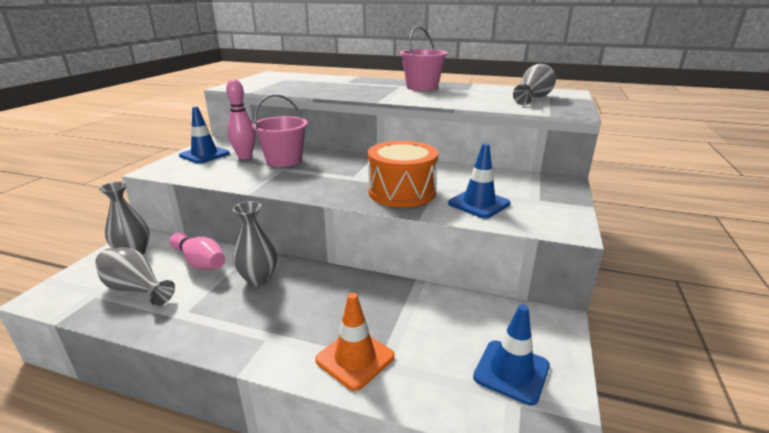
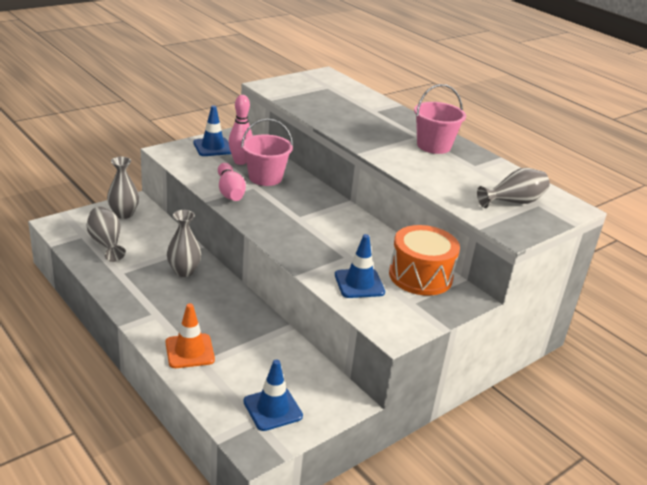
camera: 30 degrees right, 5 degrees up
pink bowling pin [170,232,225,270] -> pink bowling pin moved to [218,163,246,201]
orange drum [368,141,438,207] -> orange drum moved to [389,225,460,296]

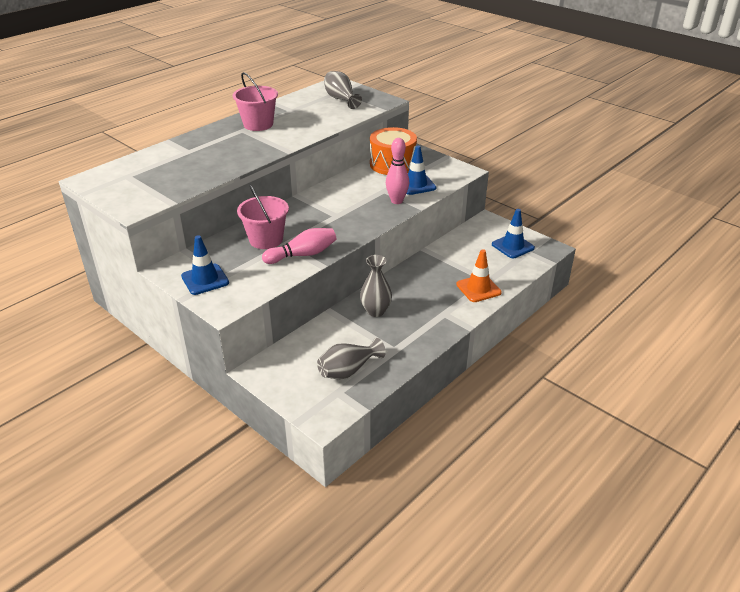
camera: 95 degrees left, 5 degrees up
grey vase [107,157,139,219] -> none
pink bowling pin [229,95,253,165] -> pink bowling pin moved to [386,138,409,204]

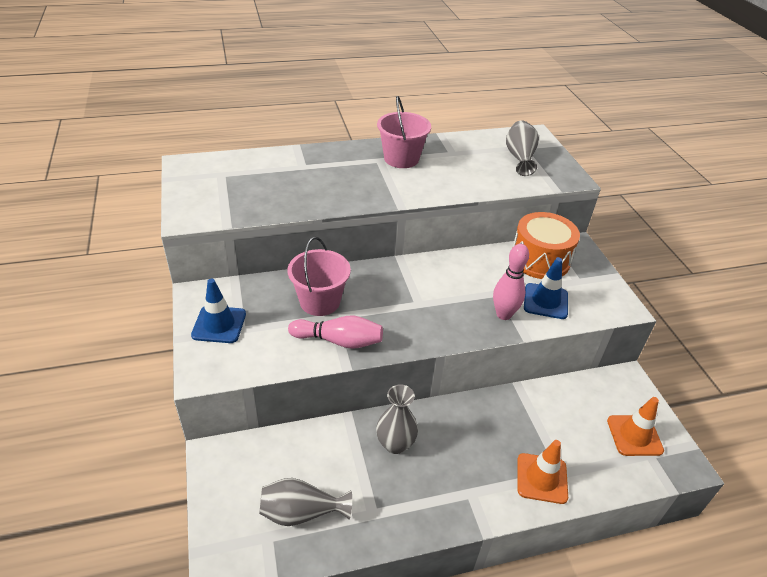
camera: 30 degrees right, 5 degrees up
blue traffic cone [492,209,535,258] -> orange traffic cone [607,397,664,456]

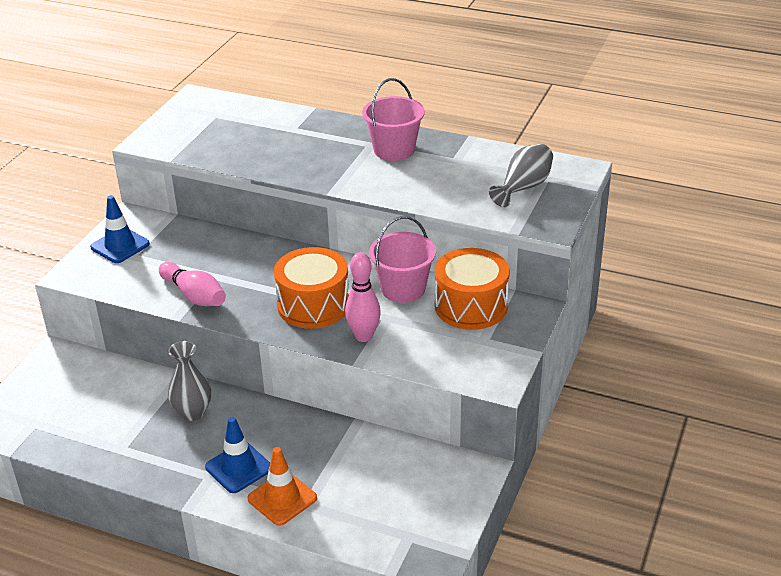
camera: 40 degrees right, 5 degrees down
grey vase [259,478,352,526] -> none
pink bucket [288,237,351,316] -> pink bucket moved to [369,216,436,303]
blue traffic cone [524,257,568,319] -> blue traffic cone moved to [205,417,270,493]
orange traffic cone [607,397,664,456] -> none
none -> orange drum [274,247,349,329]

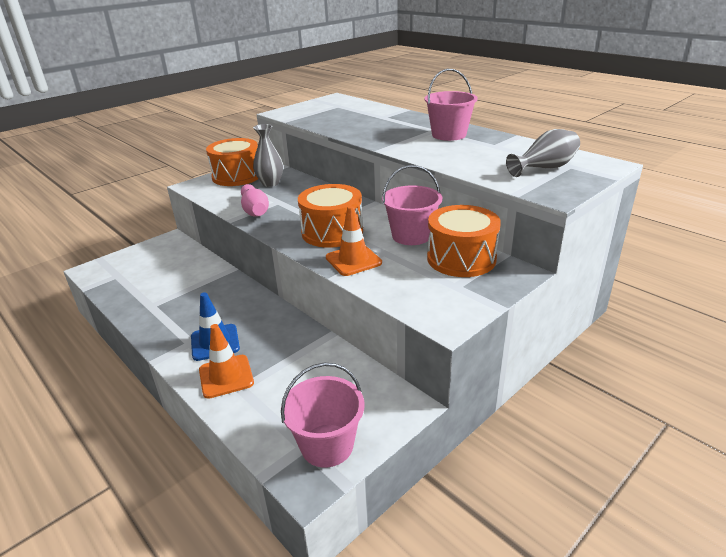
camera: 25 degrees right, 5 degrees down
blue traffic cone [90,195,150,263] -> orange drum [206,138,258,186]
grey vase [168,341,211,421] -> grey vase moved to [253,124,283,187]
pink bowling pin [345,252,381,342] -> orange traffic cone [326,206,382,276]
none -> pink bucket [281,363,364,468]

